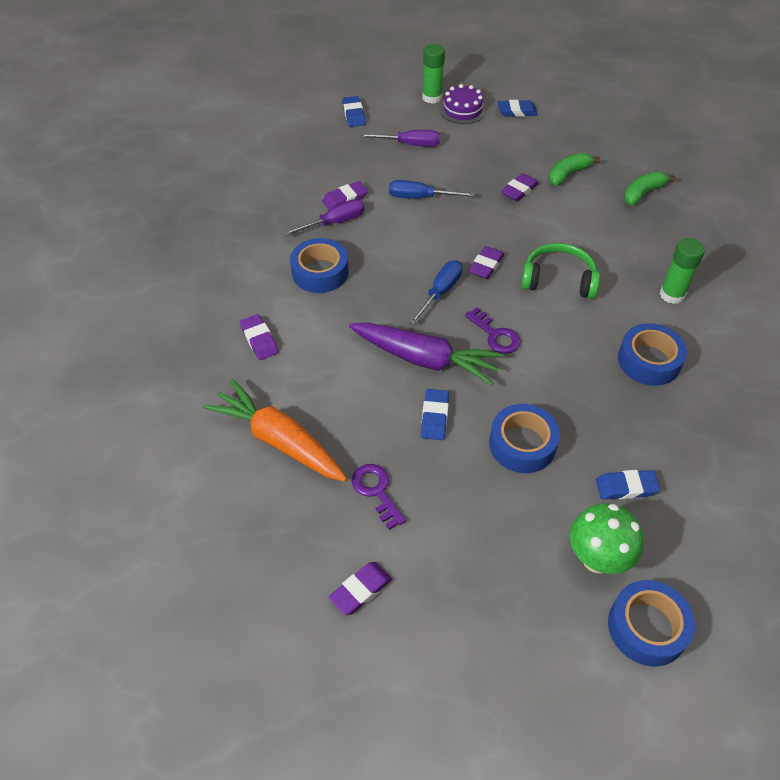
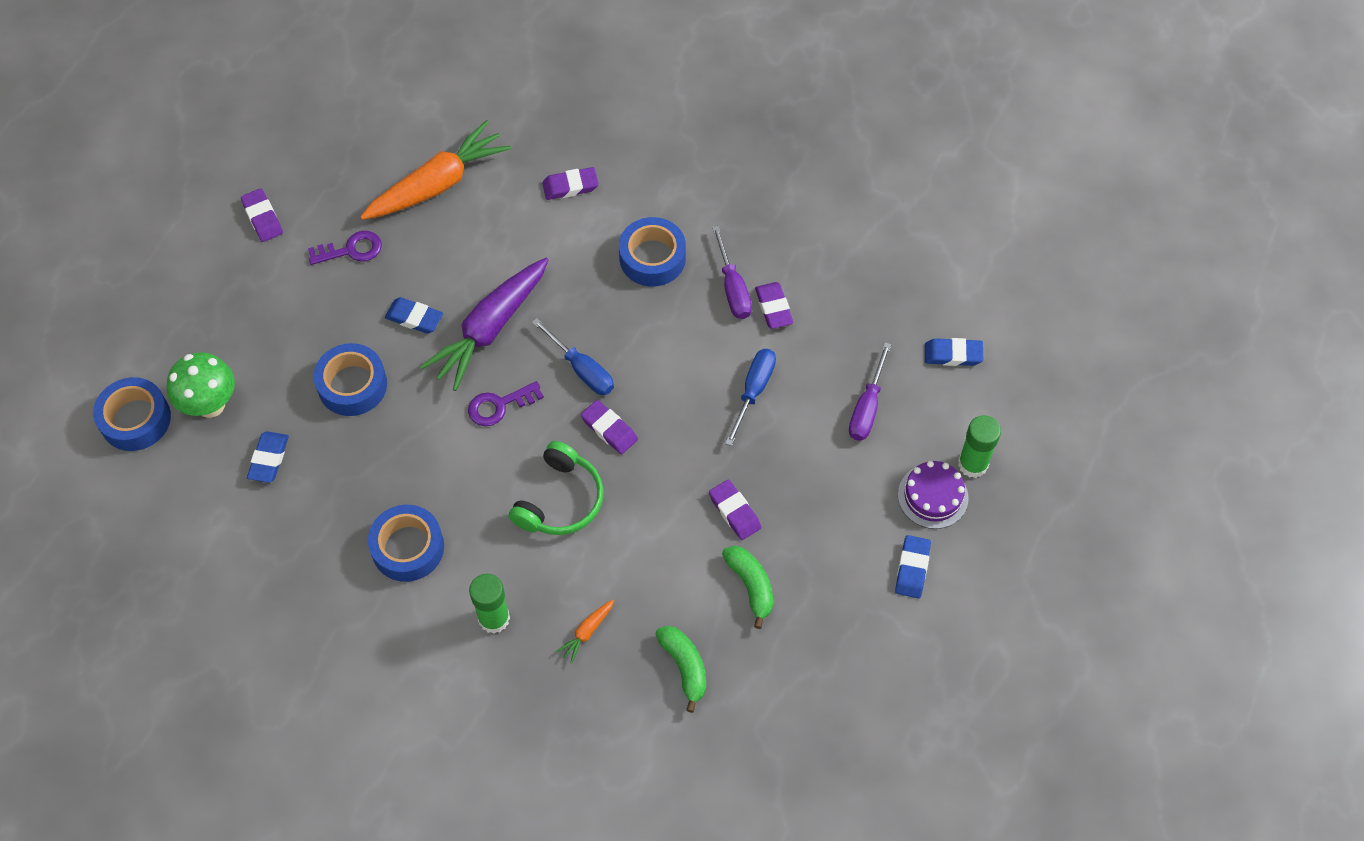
camera: 105 degrees right, 10 degrees up
none -> orange carrot [556,599,614,663]

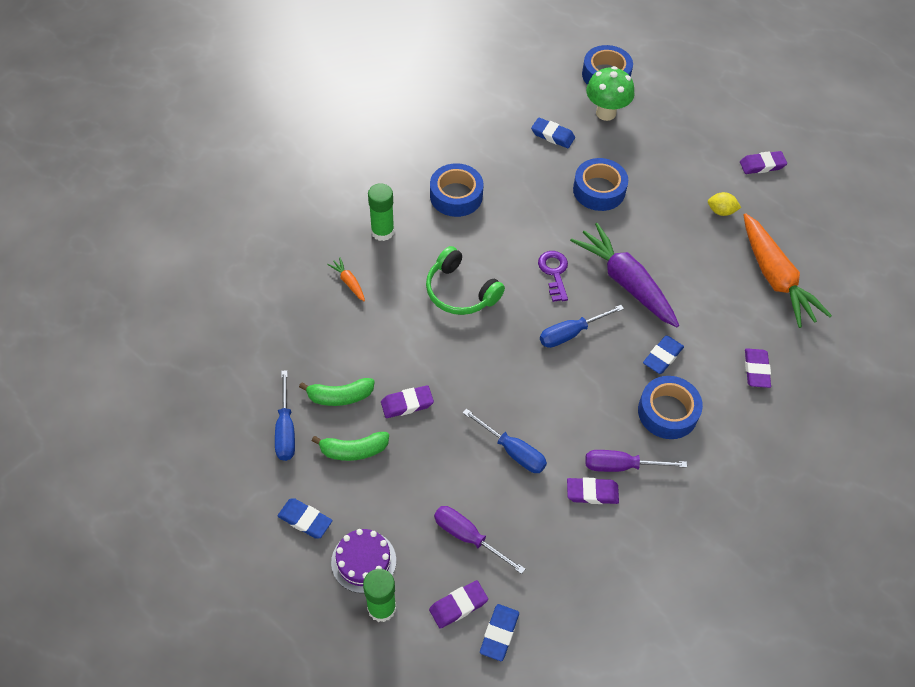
camera: 105 degrees right, 5 degrees down
purple key [308,231,382,265] -> yellow lemon [708,192,741,216]
blue eraser [385,297,443,334] -> blue eraser moved to [643,336,684,374]
purple eraser [581,400,638,454] -> purple eraser moved to [429,580,488,629]
green banana [656,626,706,713] -> green banana moved to [312,432,389,461]
none -> blue screwdriver [275,370,295,461]

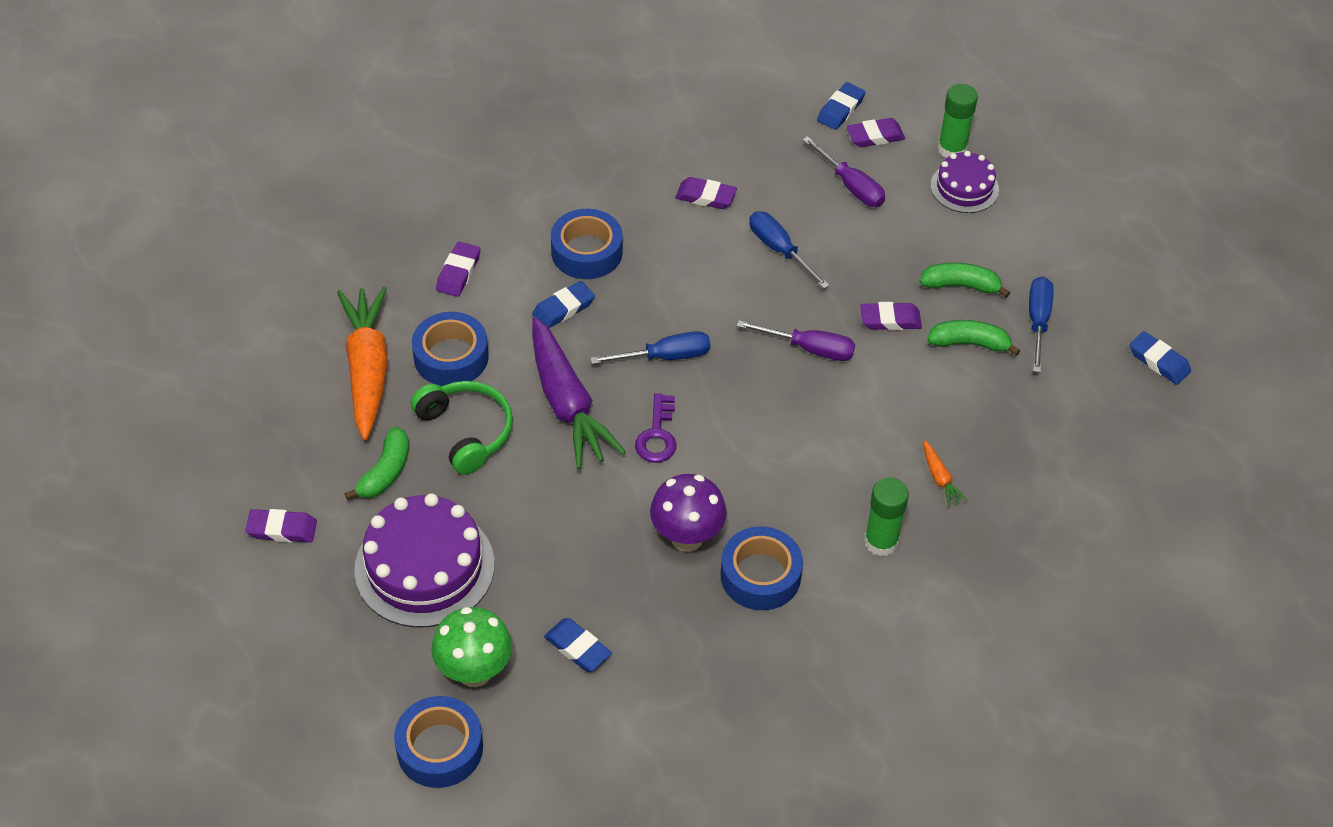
camera: 165 degrees left, 5 degrees down
blue eraser [278,498,332,539] -> blue eraser moved to [1129,331,1191,385]
green headphones [426,246,505,315] -> green headphones moved to [411,381,513,475]
blue tape [573,158,628,211] -> blue tape moved to [412,312,489,386]
purple screwdriver [585,450,687,472] -> purple screwdriver moved to [737,321,855,361]
yellow lemon [708,192,741,216] -> green banana [345,426,409,500]
none -> purple cake [354,493,495,628]
none -> purple mushroom [650,474,727,552]

